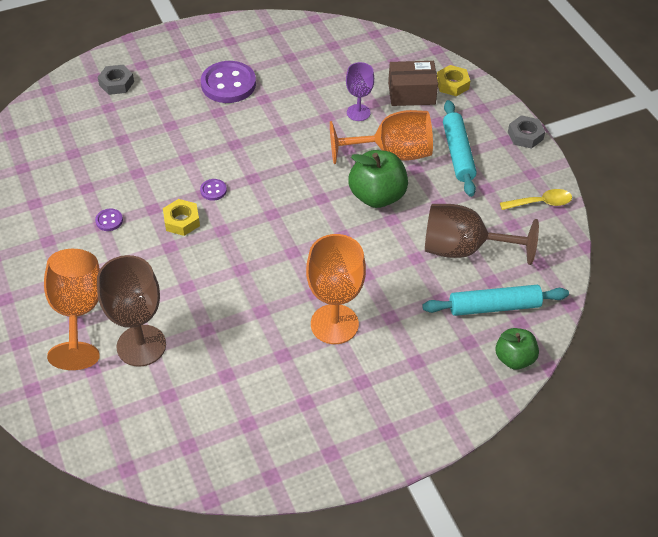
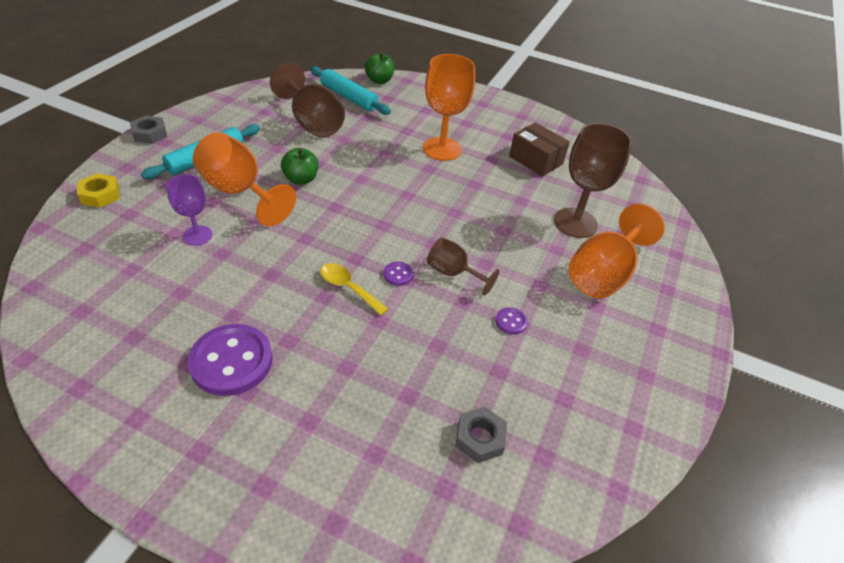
camera: 135 degrees left, 5 degrees down
grey nut [97,65,134,95] -> grey nut moved to [456,407,507,463]
yellow nut [163,199,200,236] -> brown goblet [427,237,500,296]
green apple [348,150,408,208] -> green apple [281,148,319,185], size x0.64
brown box [388,61,438,106] -> brown box moved to [509,122,570,177]
yellow spoon [500,189,572,210] -> yellow spoon moved to [320,263,388,315]

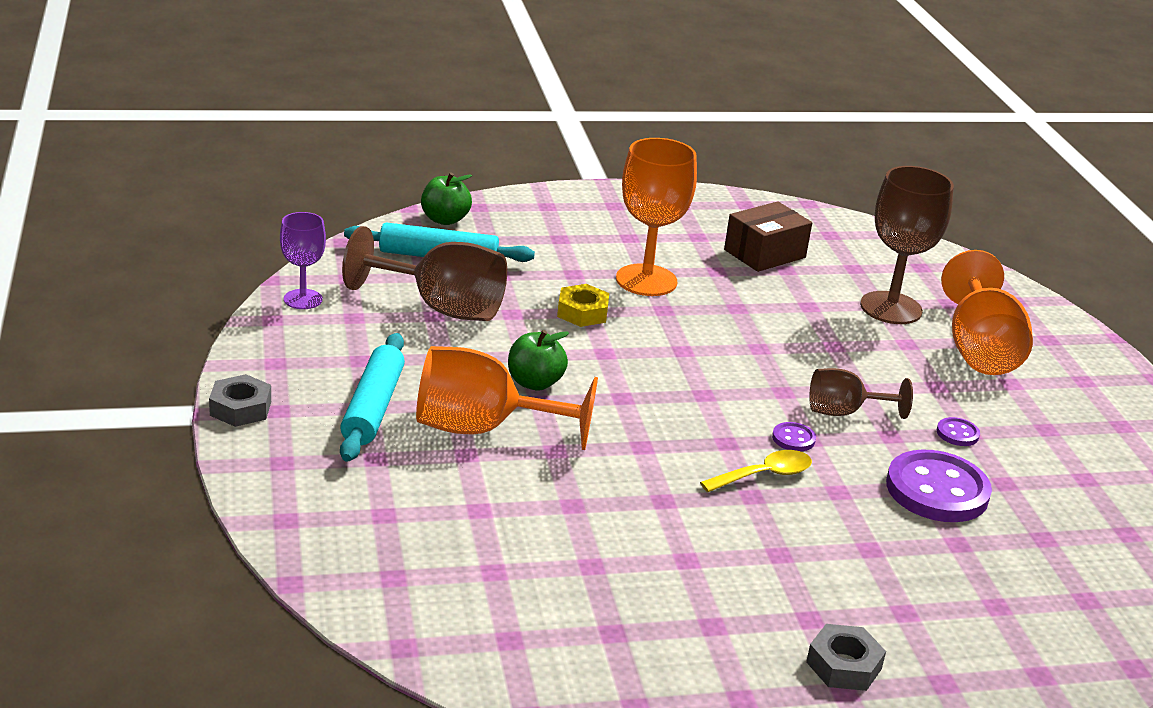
camera: 35 degrees left, 15 degrees down
yellow nut [77,173,120,208] -> yellow nut moved to [557,284,609,327]
purple goblet [167,174,212,245] -> purple goblet moved to [280,212,326,309]
purple button [188,324,273,396] -> purple button moved to [886,450,992,522]
yellow spoon [320,263,388,315] -> yellow spoon turned 150 degrees clockwise [700,450,812,492]
grey nut [456,407,507,463] -> grey nut moved to [806,624,886,691]
brown box [509,122,570,177] -> brown box turned 45 degrees counterclockwise [724,201,812,272]

